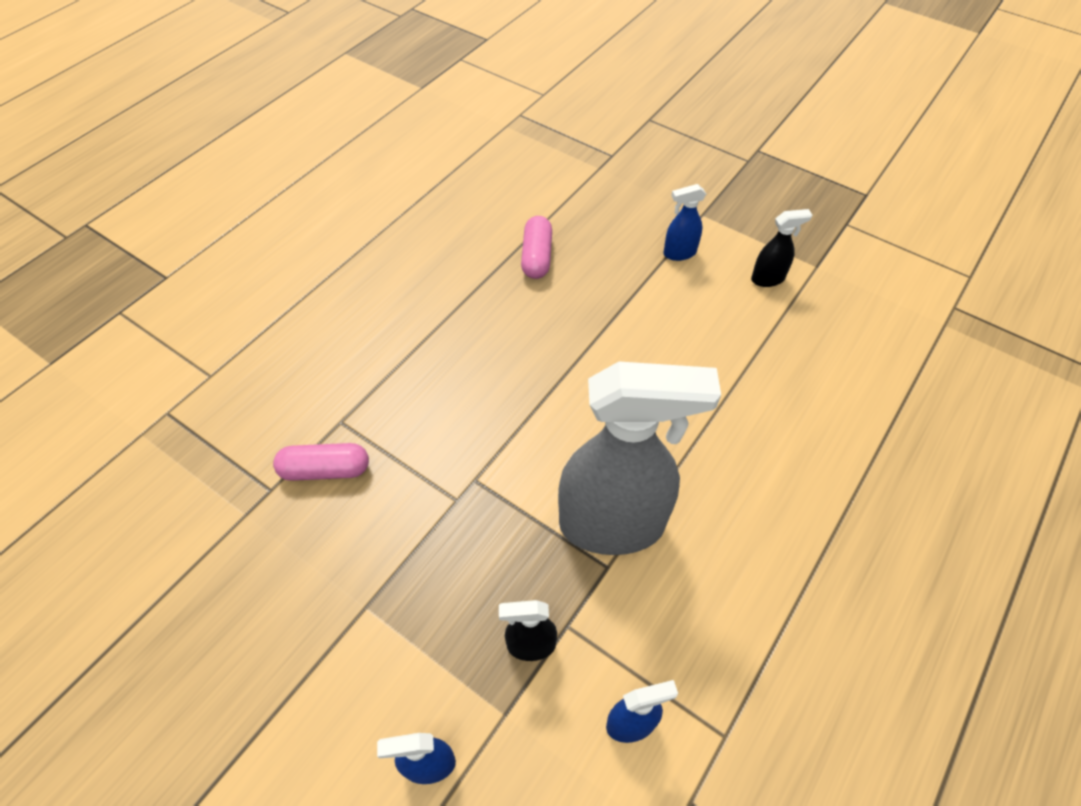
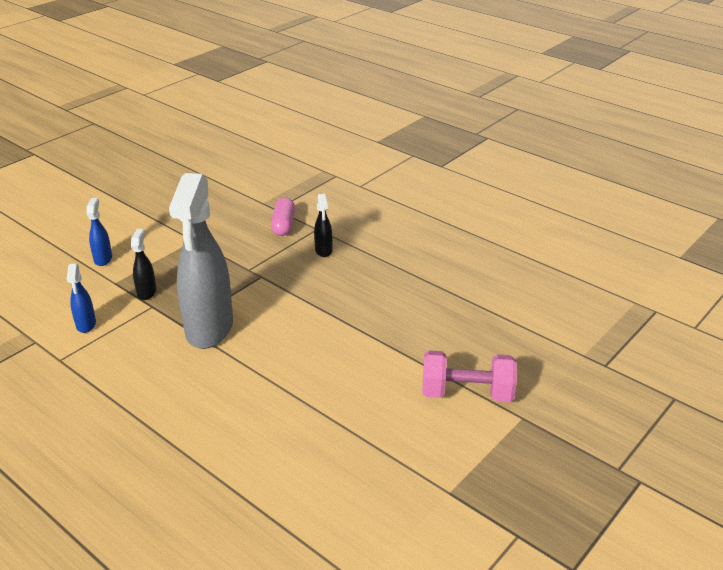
camera: 95 degrees right, 20 degrees down
pink capsule [521,216,552,279] -> none
blue spray bottle [663,184,706,261] -> pink dumbbell [422,350,517,402]
black spray bottle [751,209,812,287] -> black spray bottle moved to [314,194,332,257]

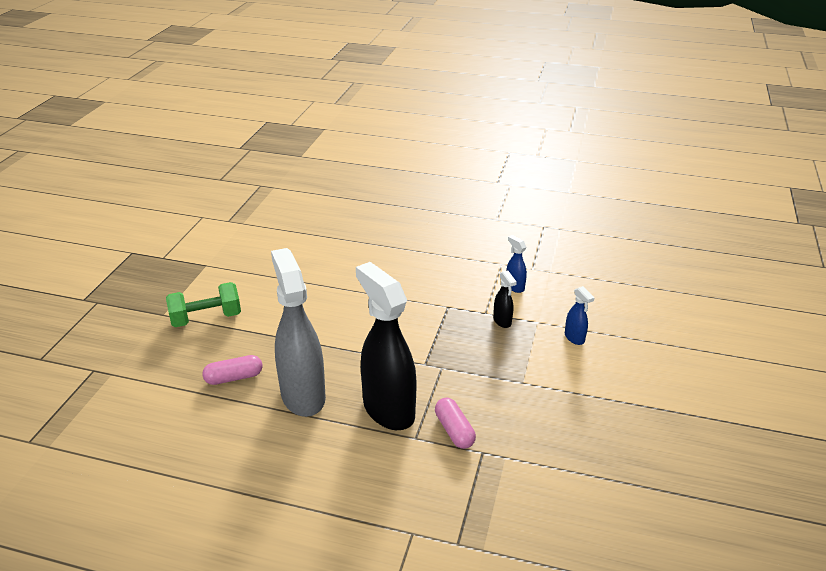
camera: 155 degrees right, 0 degrees up
grey spray bottle [169,173,233,349] -> grey spray bottle moved to [271,248,326,417]
black spray bottle [314,194,332,257] -> black spray bottle [356,262,416,430], size x2.37
pink dumbbell [422,350,517,402] -> green dumbbell [166,282,241,327]
none -> pink capsule [203,355,262,385]

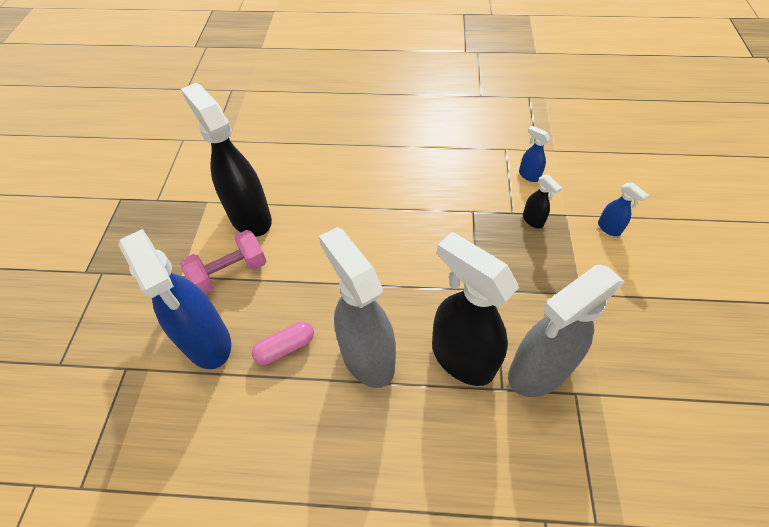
camera: 10 degrees left, 20 degrees up
green dumbbell [166,282,241,327] -> pink dumbbell [180,230,266,294]
pink capsule [435,398,476,449] -> grey spray bottle [508,265,625,397]
none -> blue spray bottle [118,229,231,369]
none -> black spray bottle [181,83,272,237]

